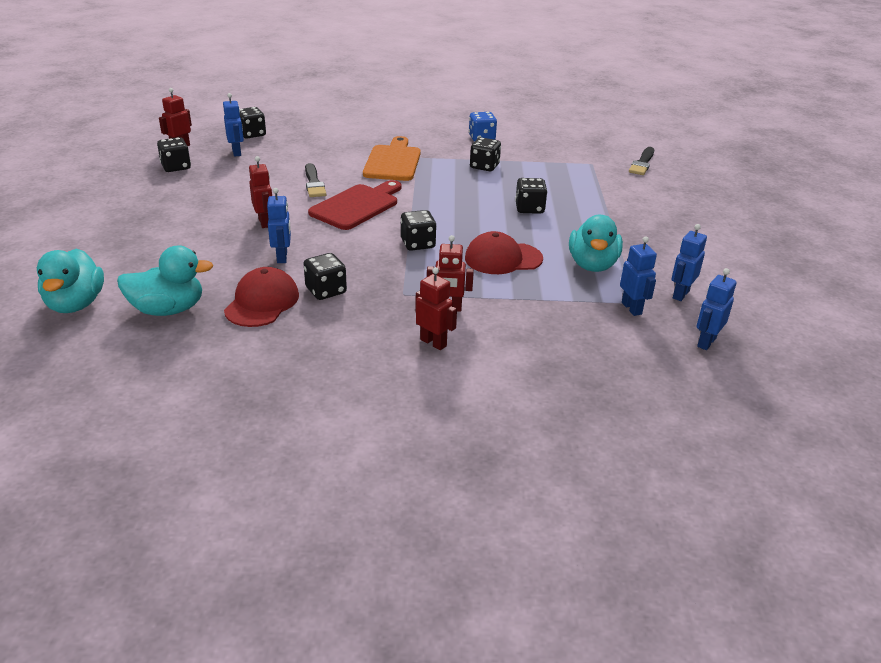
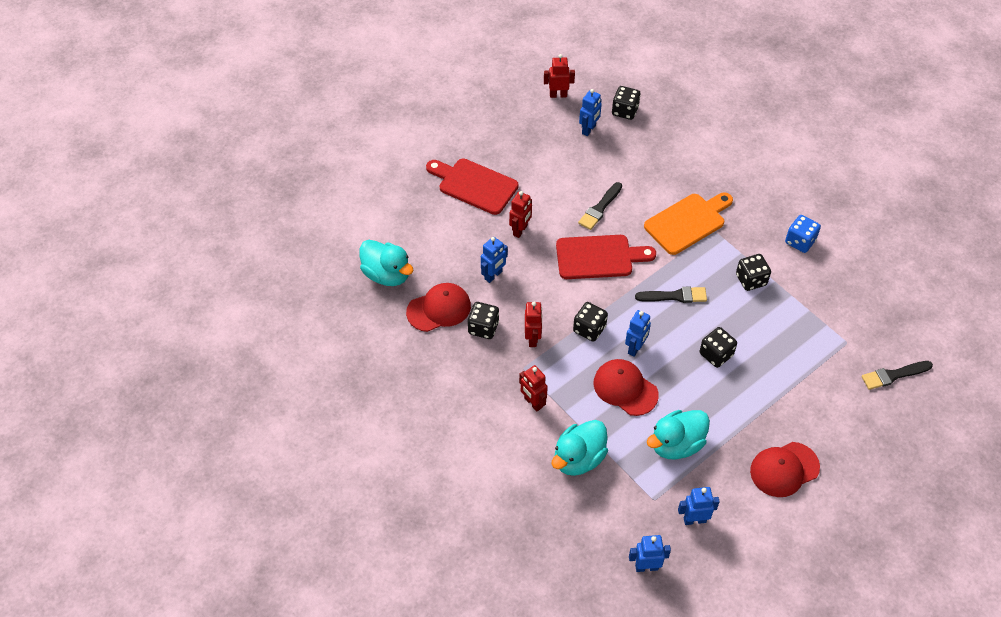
camera: 50 degrees right, 20 degrees up
turquoise duck [37,249,104,313] -> turquoise duck moved to [551,420,608,476]
black dice [157,137,191,172] -> none
red robot [415,267,457,350] -> red robot moved to [525,302,542,347]
blue robot [620,237,657,316] -> blue robot moved to [625,310,651,357]
none -> red cutting board [426,159,518,215]
none -> black brush [635,287,707,303]
none -> red cap [750,442,820,497]

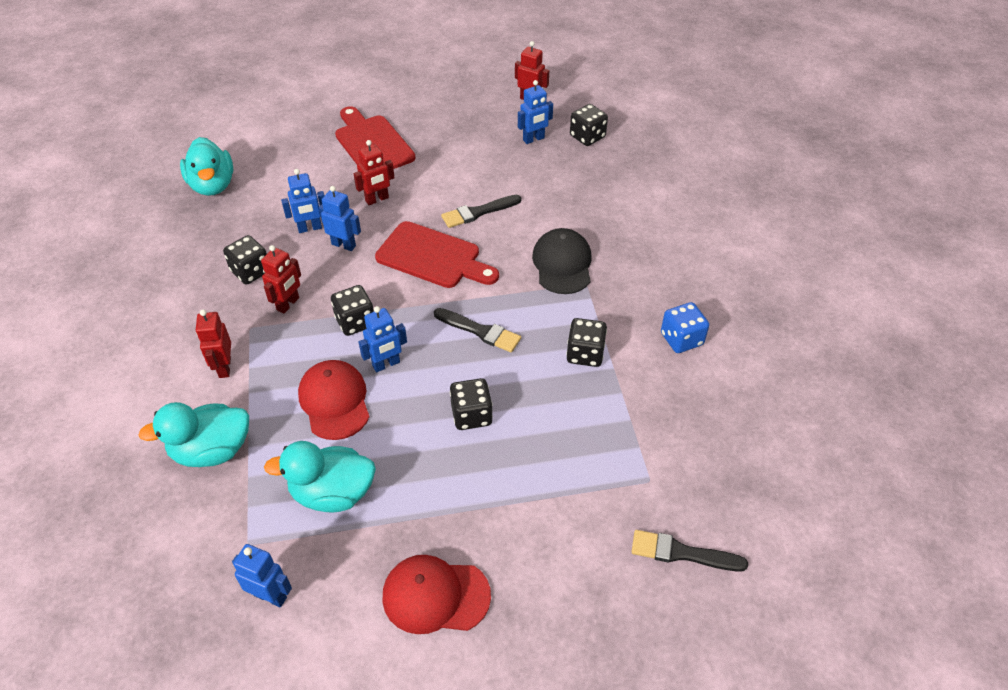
camera: 30 degrees right, 5 degrees down
red cap [406,283,471,332] -> none
blue robot [629,535,671,572] -> blue robot moved to [319,186,361,251]
orange cutting board [644,192,733,255] -> black cap [532,228,592,294]

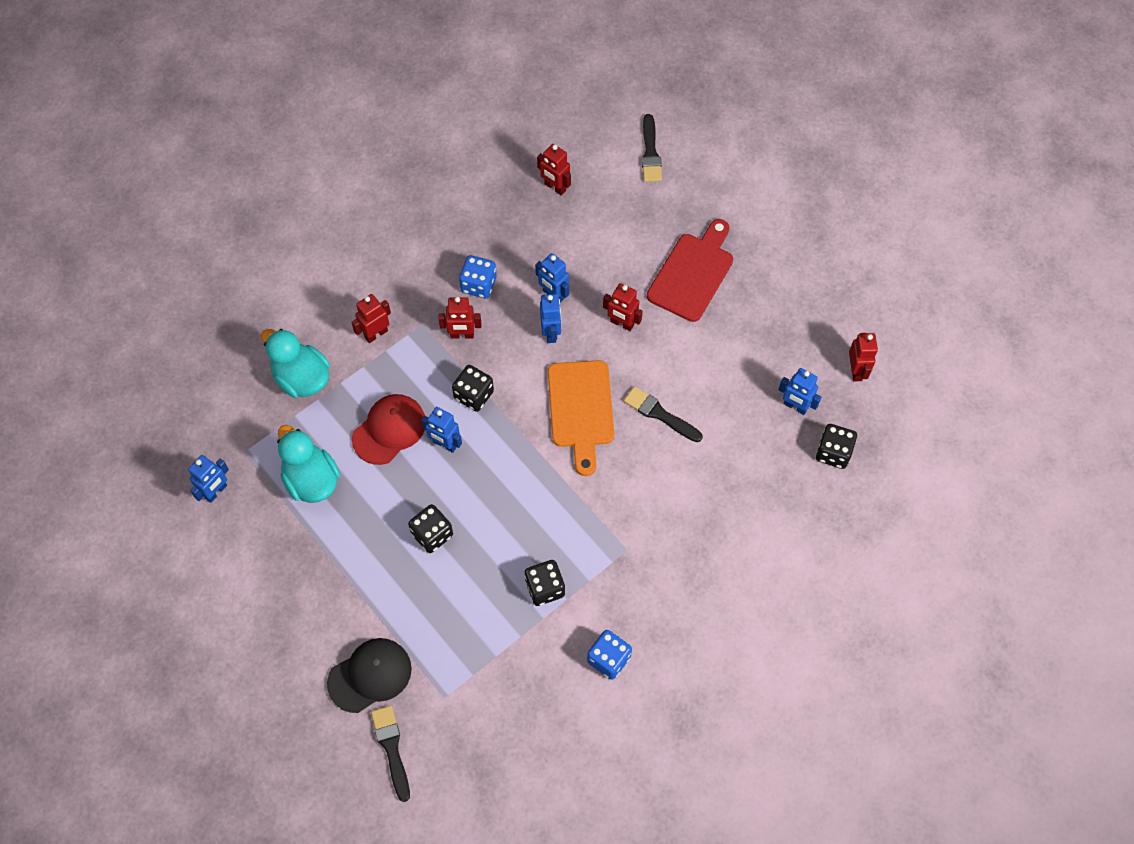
camera: 60 degrees right, 15 degrees up
turquoise duck [180,137,234,196] -> red robot [537,144,571,195]
black dice [223,235,267,285] -> blue dice [459,255,497,299]
blue robot [232,544,292,607] -> blue robot turned 45 degrees clockwise [188,455,229,503]
red cutting board [375,221,499,288] -> orange cutting board [548,360,614,476]
red cap [382,555,491,634] -> none
black brush [434,308,521,352] -> black brush moved to [642,114,662,182]
black cap [532,228,592,294] -> black cap moved to [327,638,412,713]

